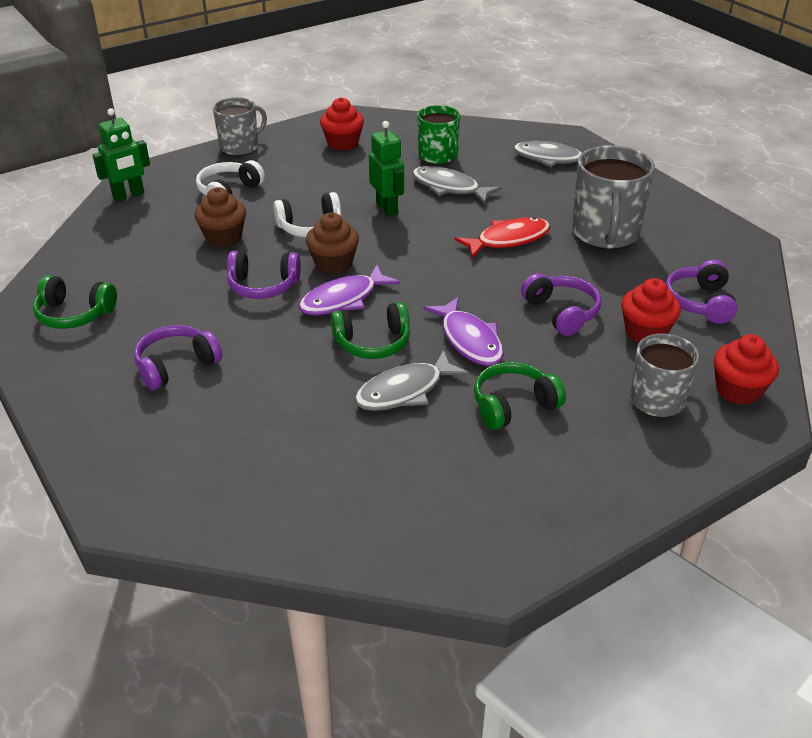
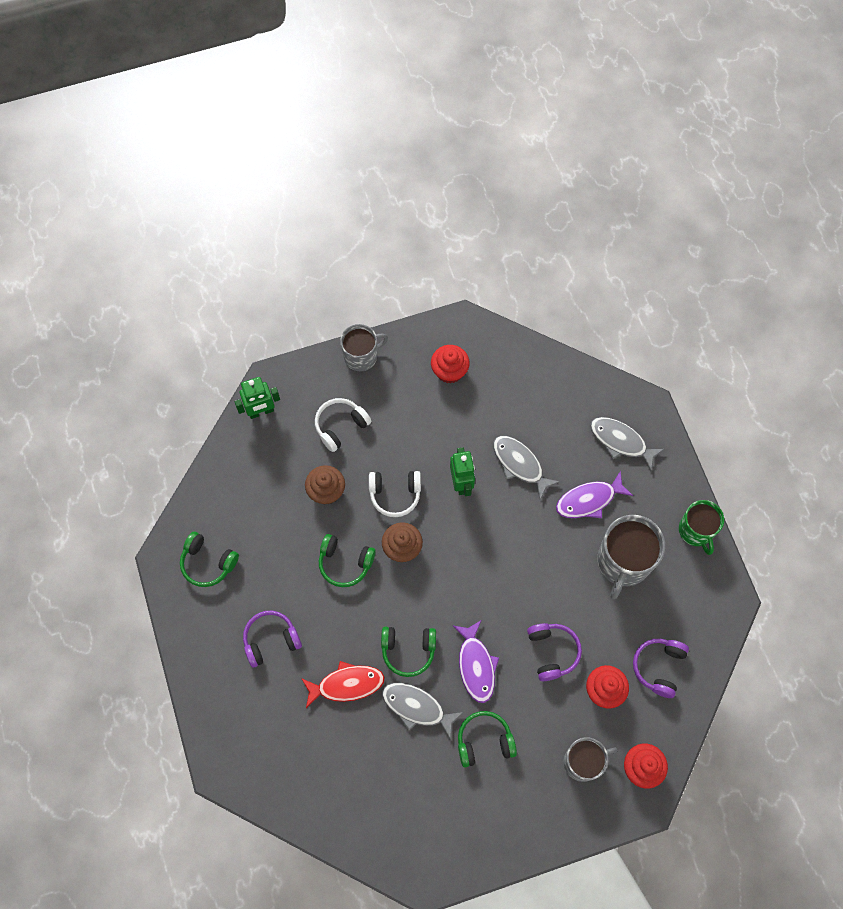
camera: 15 degrees right, 30 degrees up
purple headphones [227,251,301,299] -> green headphones [319,534,376,587]
purple fish [299,265,400,315] -> purple fish moved to [556,471,633,518]
grey fish [354,350,469,411] -> grey fish turned 45 degrees clockwise [382,683,463,740]
green mug [417,105,460,164] -> green mug moved to [679,500,724,555]
red fish [454,217,551,258] -> red fish moved to [301,661,385,708]

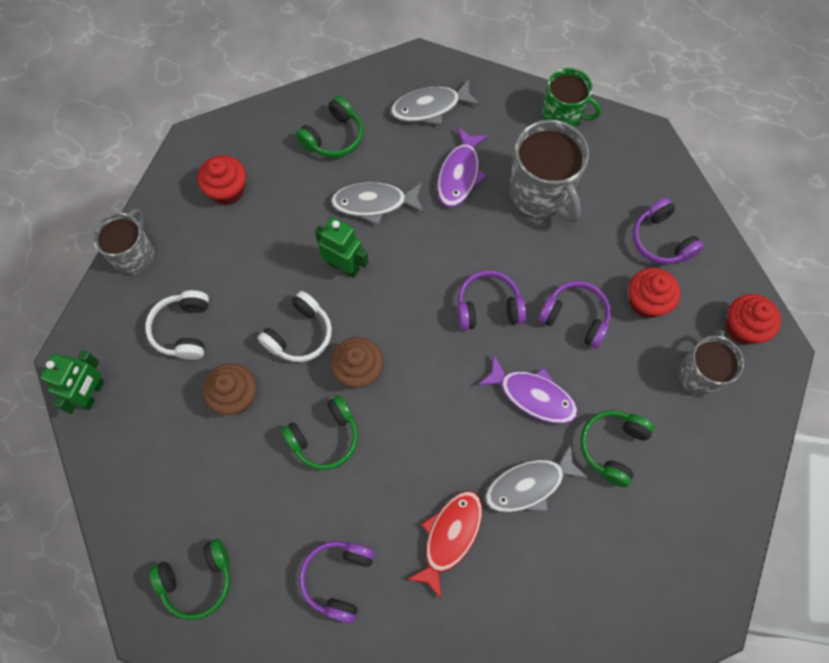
camera: 50 degrees left, 0 degrees up
green headphones [381,627,436,677] -> green headphones moved to [296,96,363,158]
none -> purple headphones [457,270,526,330]

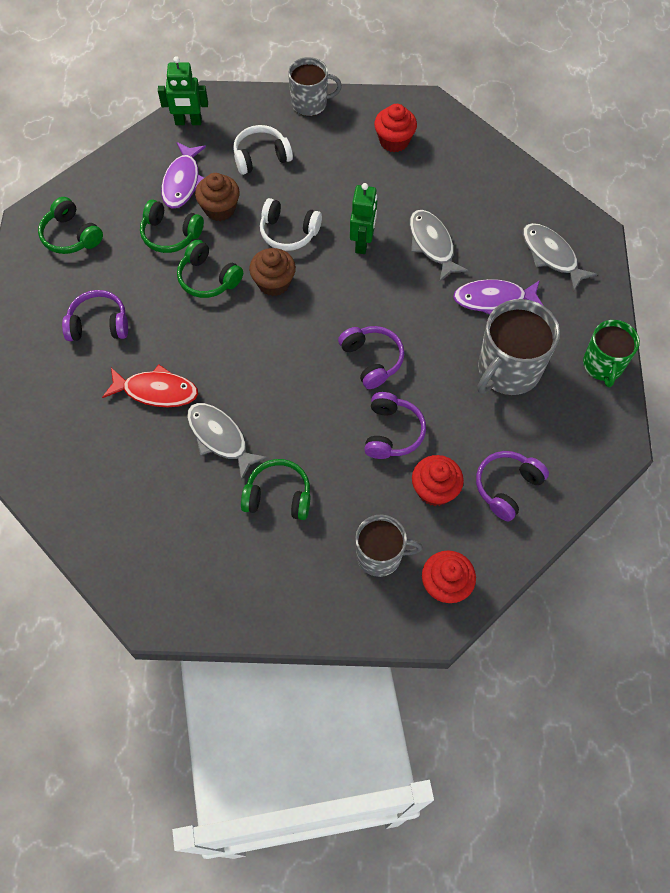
camera: 70 degrees right, 5 degrees down
green headphones [296,96,363,158] -> green headphones moved to [140,199,204,253]
purple fish [477,355,578,424] -> purple fish moved to [161,142,206,209]

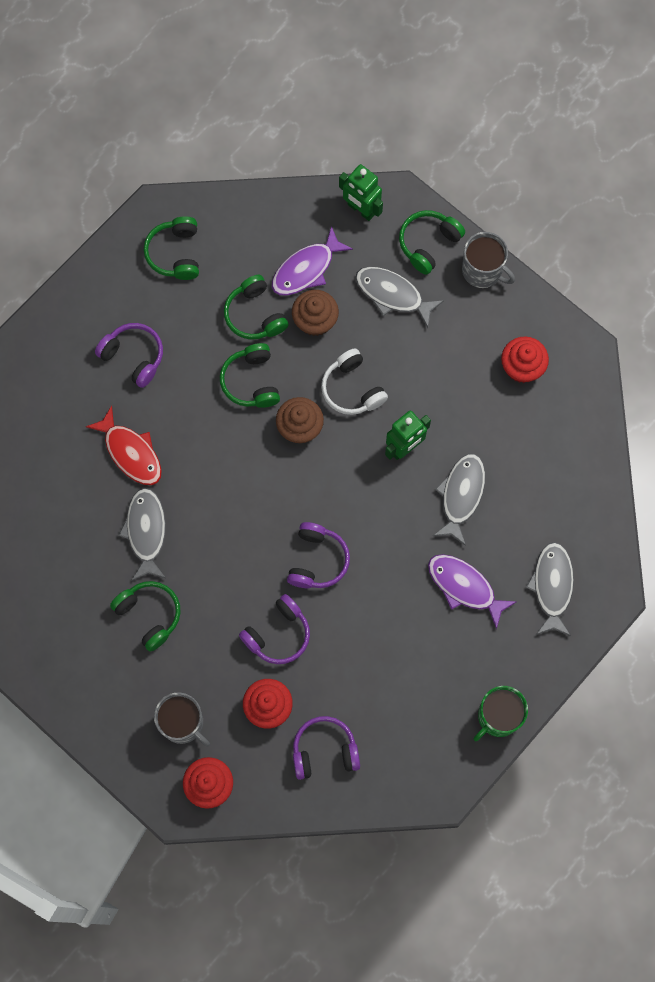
camera: 40 degrees right, 10 degrees up
white headphones [233,125,293,175] -> grey fish [355,267,444,328]
grey mug [477,299,560,395] -> none
none -> green headphones [399,210,465,275]

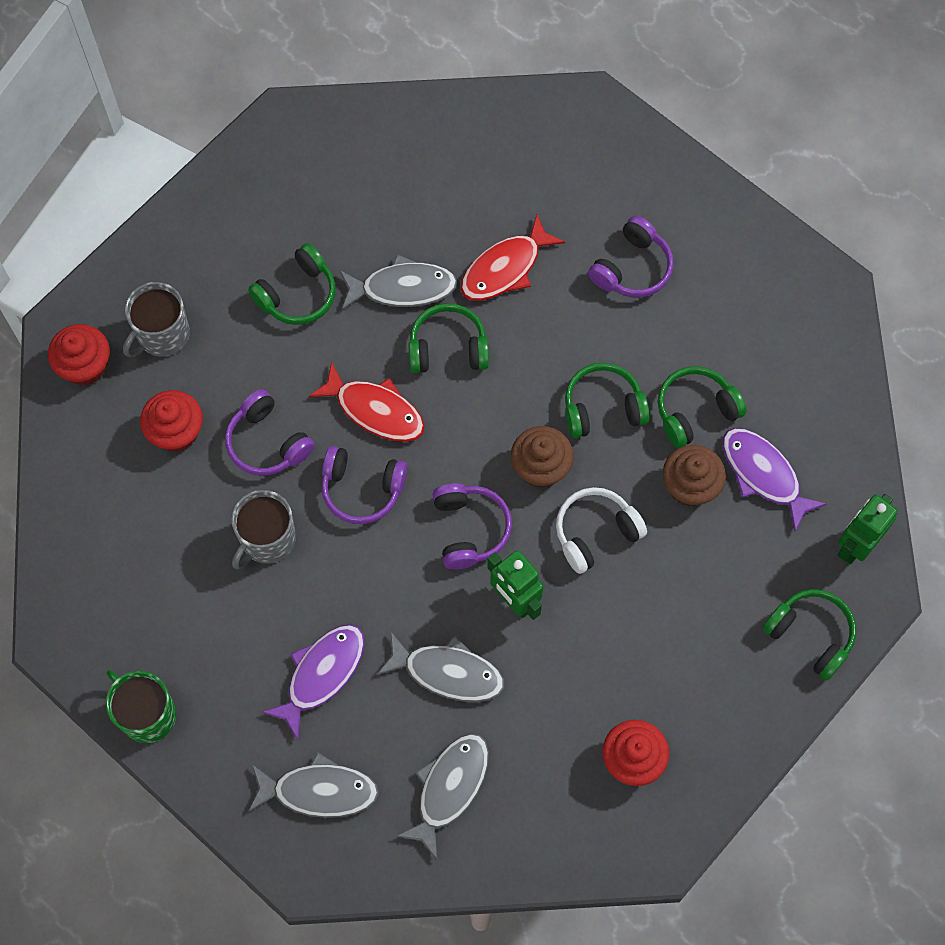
camera: 90 degrees right, 5 degrees down
green headphones [144,216,199,280] -> green headphones moved to [409,303,489,373]
purple headphones [293,716,360,780] -> purple headphones moved to [432,483,512,570]
grey fish [355,267,444,328] -> grey fish moved to [396,733,489,859]
grey mug [462,232,515,288] -> grey mug moved to [231,490,296,569]
none -> red fish [309,362,425,442]

